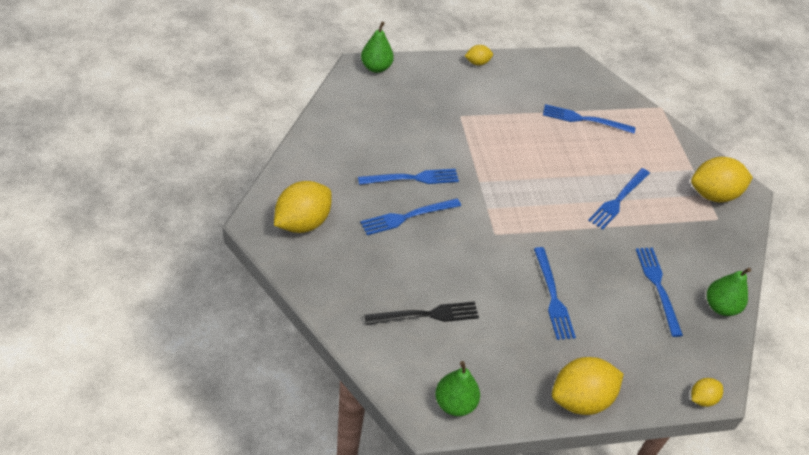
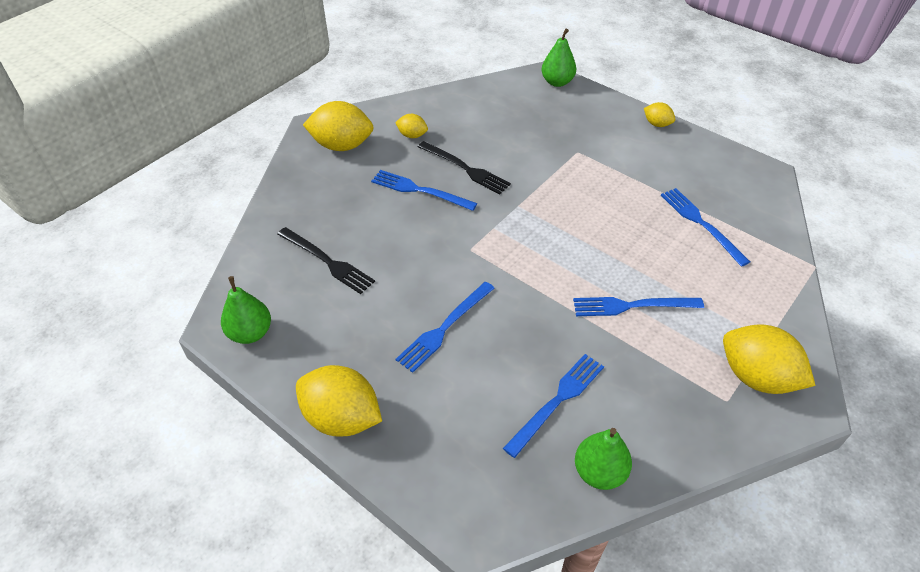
camera: 55 degrees right, 0 degrees up
blue fork [358,169,459,185] -> black fork [418,141,511,195]
yellow lemon [691,378,723,407] -> yellow lemon moved to [395,114,428,138]

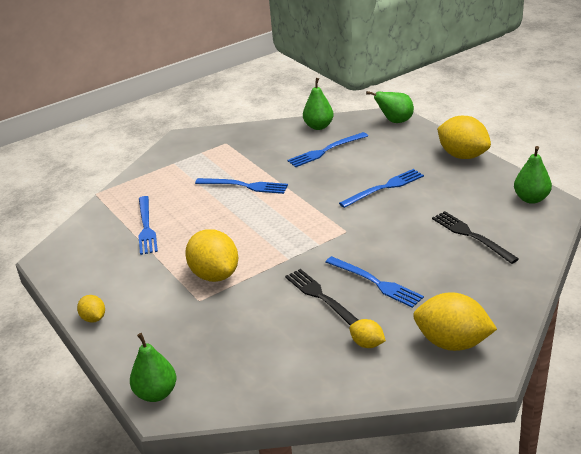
camera: 160 degrees left, 15 degrees down
yellow lemon [723,324,815,394] -> yellow lemon moved to [185,229,238,282]
none -> green pear [366,91,414,123]

